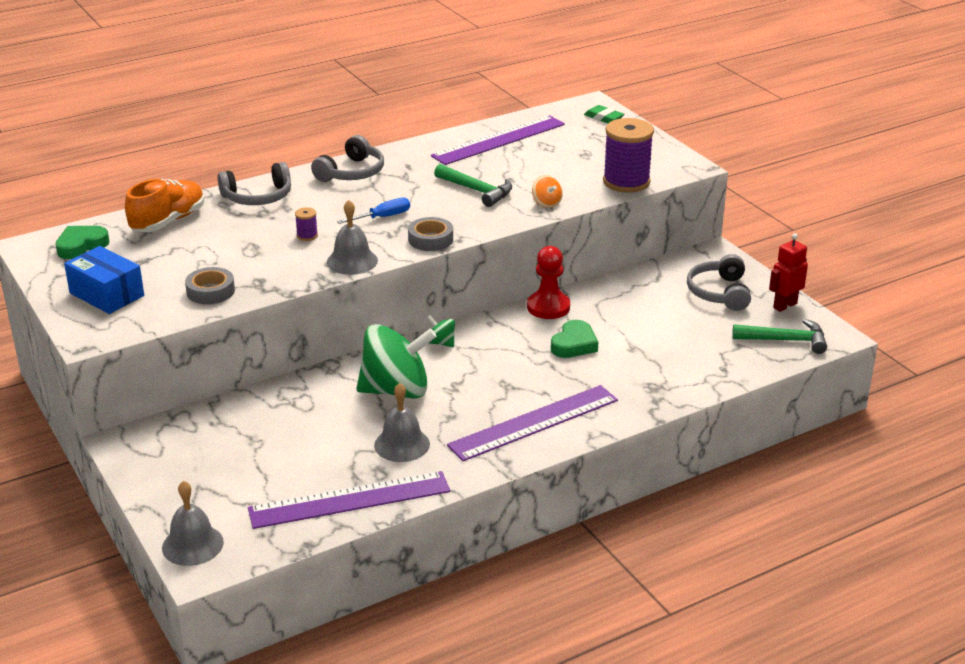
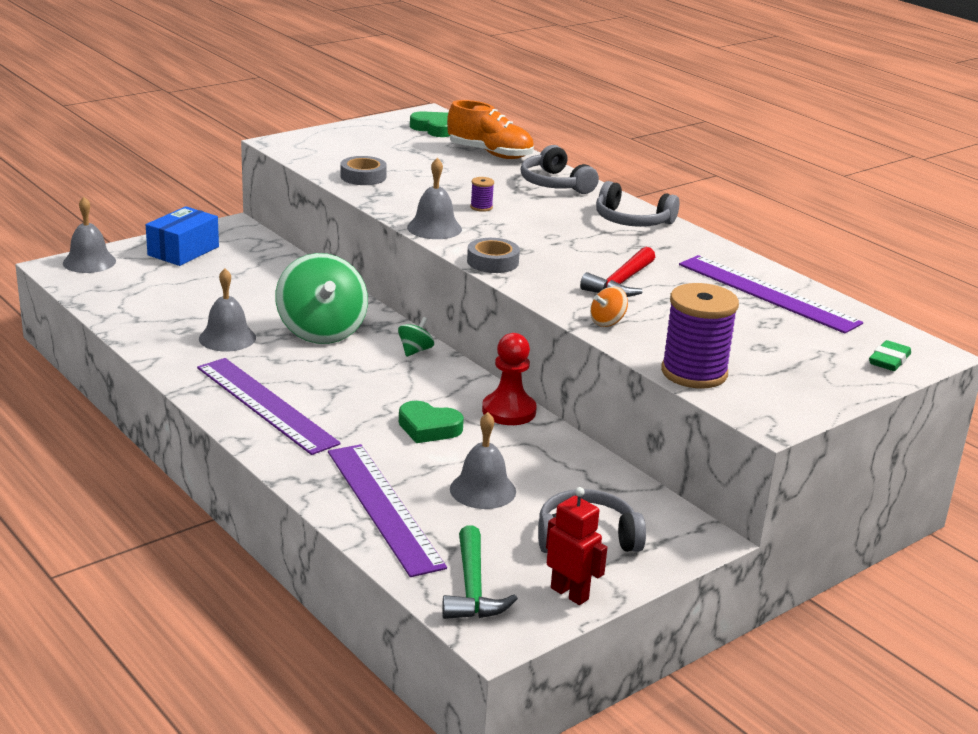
camera: 80 degrees right, 5 degrees down
blue box [64,246,144,314] -> blue box moved to [146,206,219,266]
purple ruler [248,471,450,529] -> purple ruler moved to [328,444,447,577]
blue screwdriver [337,197,410,224] -> none
green hammer [434,164,512,207] -> red hammer [580,247,655,297]
none -> grey bell [450,412,516,509]

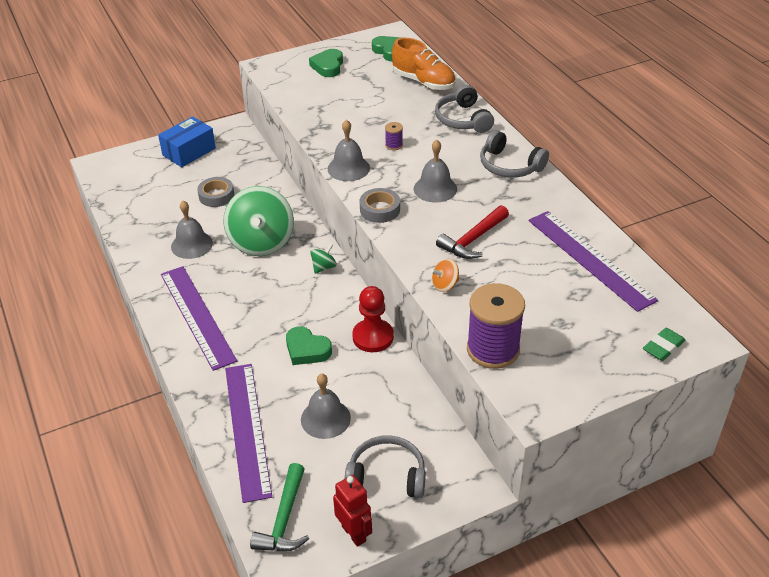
camera: 15 degrees right, 15 degrees up
grey bell [63,197,116,273] -> grey bell moved to [414,139,457,203]
grey tape [340,156,387,185] -> grey tape moved to [197,177,234,207]
none -> green heart [309,49,343,77]

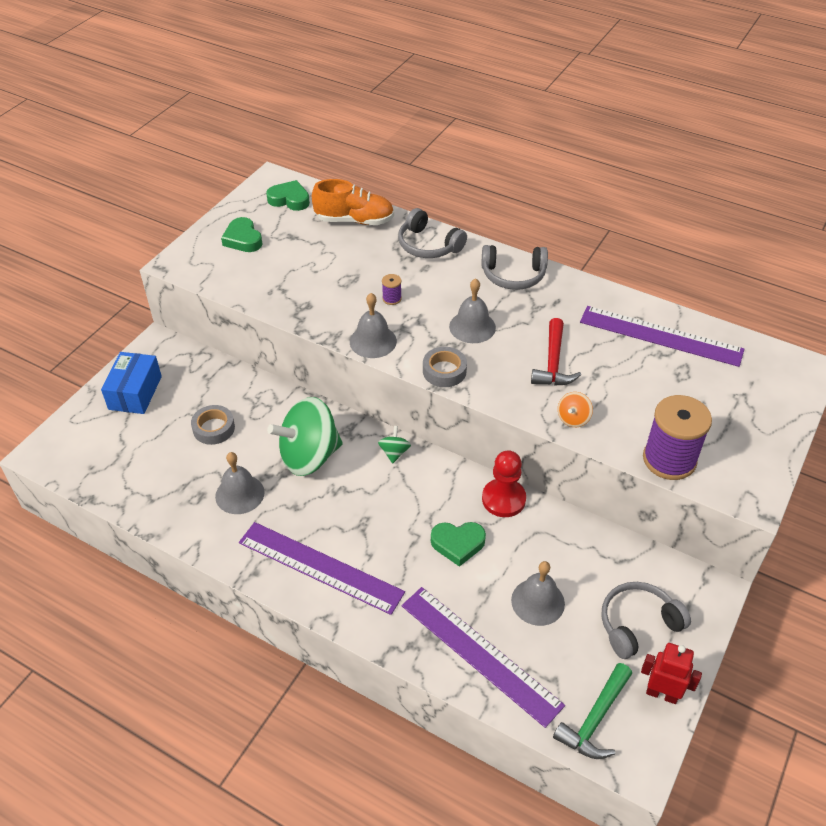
camera: 35 degrees left, 5 degrees up
green spinning top [223,186,294,256] -> green spinning top turned 105 degrees clockwise [267,397,343,476]
green hammer [250,463,309,551] -> green hammer turned 60 degrees clockwise [553,663,632,759]
green eraser [643,328,685,361] -> none

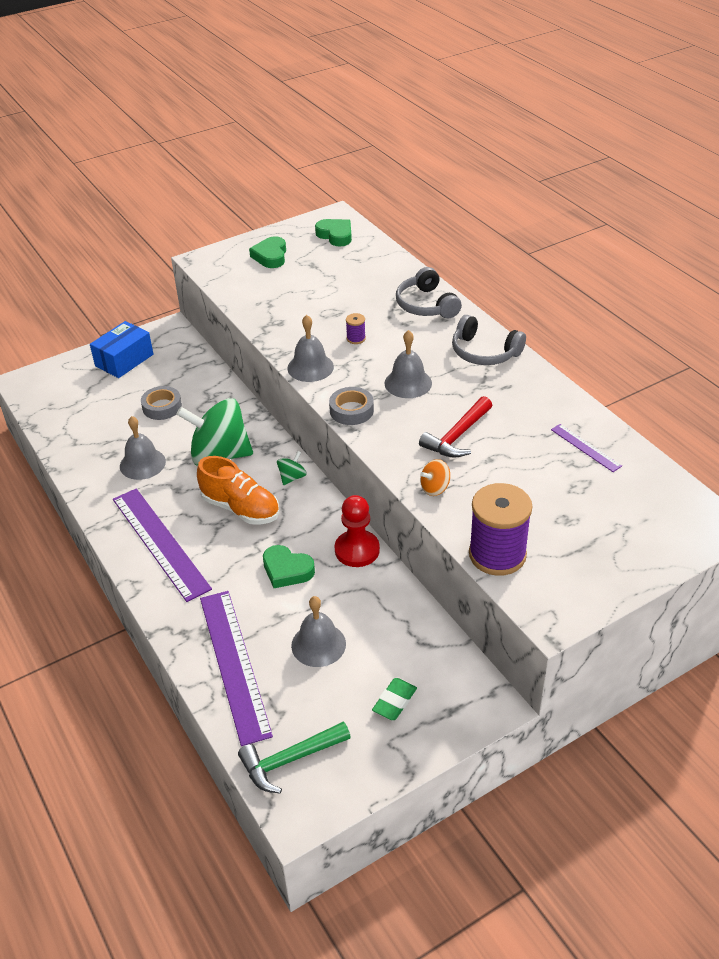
camera: 30 degrees right, 5 degrees down
orange shoe [312,179,394,225] -> orange shoe moved to [197,456,279,525]
purple ruler [580,306,745,367] -> purple ruler [551,424,622,472], size x0.48
grey headphones [601,582,691,659] -> green eraser [372,678,417,720]
red robot [641,643,702,704] -> none

